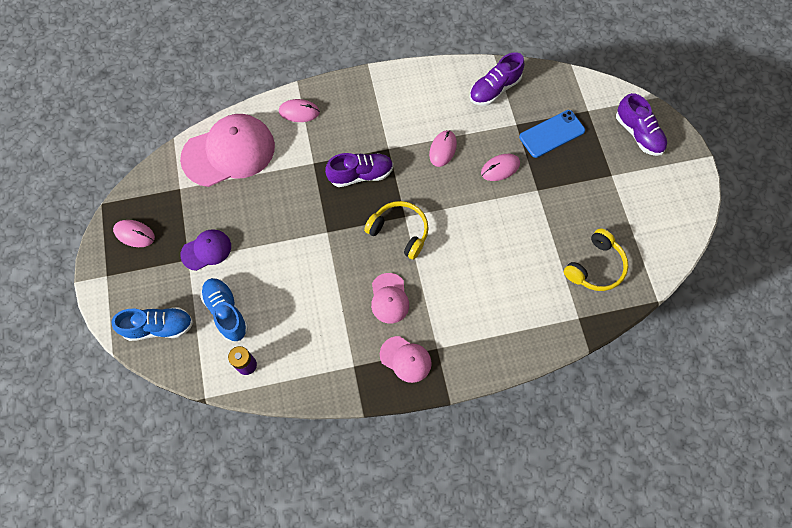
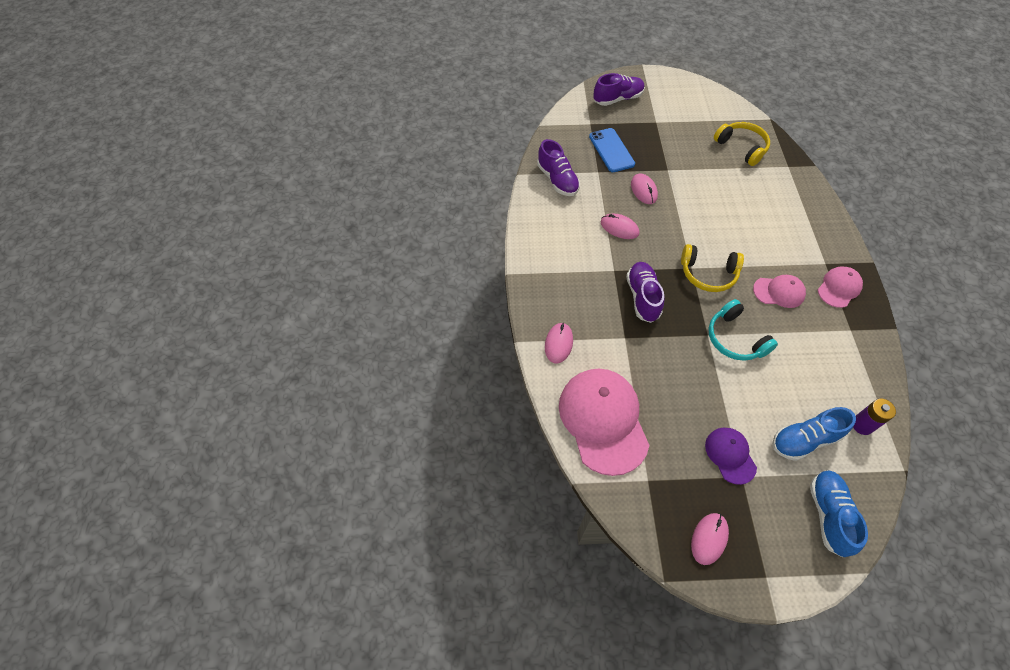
camera: 80 degrees left, 10 degrees down
yellow headphones [364,201,429,260] -> yellow headphones turned 120 degrees counterclockwise [681,244,744,292]
none -> turquoise headphones [708,299,778,361]

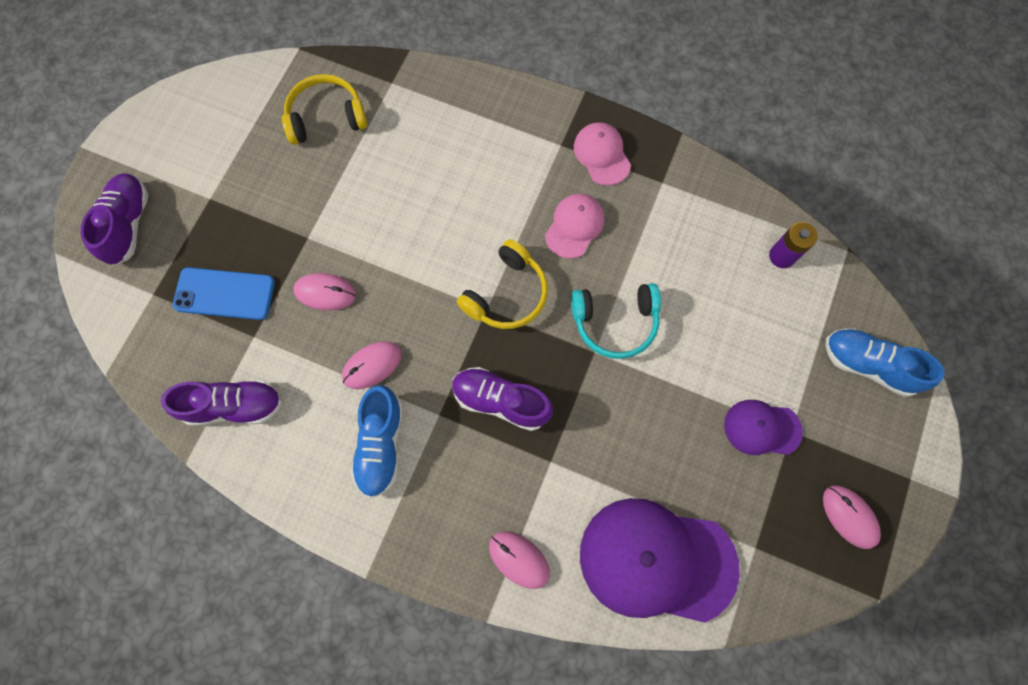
camera: 65 degrees left, 15 degrees up
pink cap [559,369,650,476] -> purple cap [580,498,740,623]
blue shoe [772,407,856,461] -> blue shoe moved to [351,385,403,498]

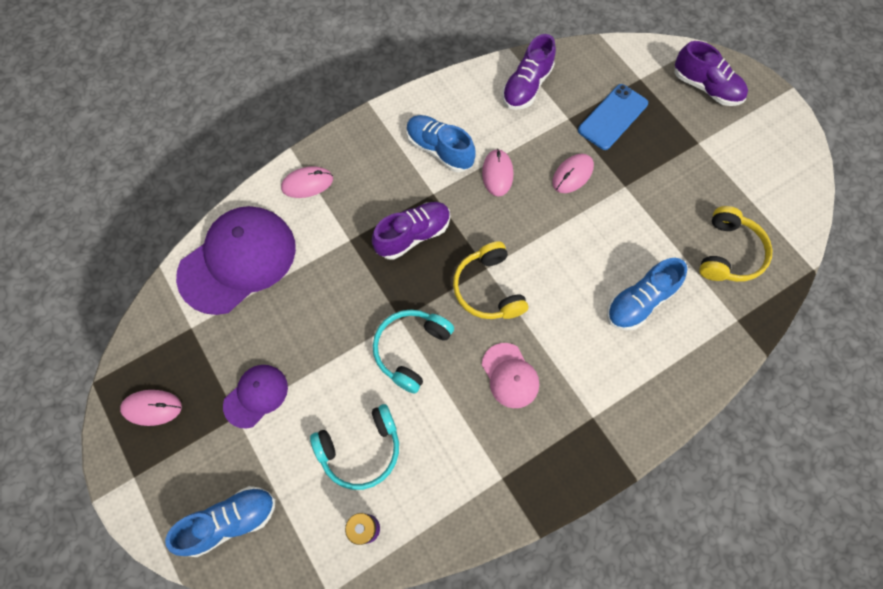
camera: 125 degrees right, 5 degrees down
pink cap [574,122,631,185] -> none
none -> turquoise headphones [310,404,399,490]
none -> blue shoe [607,258,687,331]

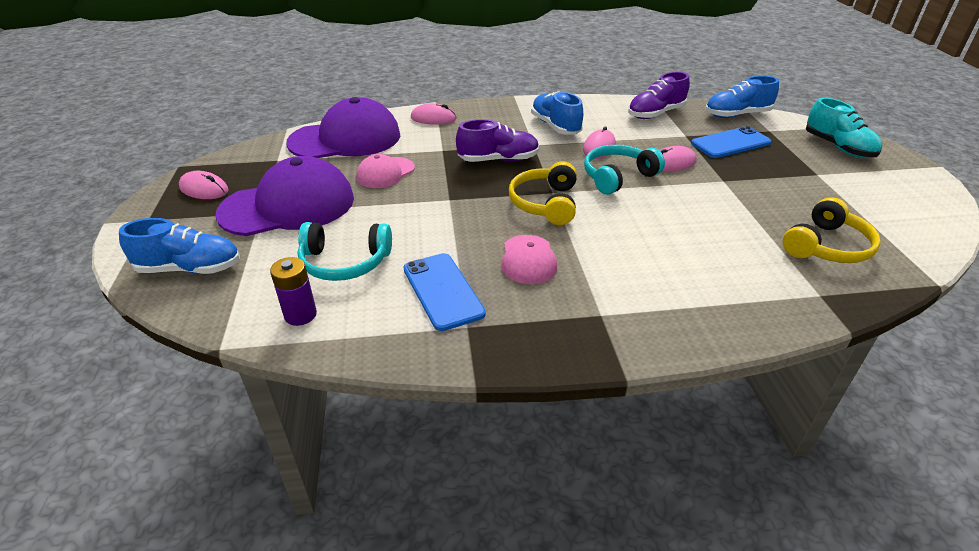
camera: 25 degrees right, 30 degrees down
purple cap [223,365,288,429] -> purple cap [215,156,354,236], size x1.95
turquoise headphones [373,309,454,394] -> turquoise headphones moved to [584,145,665,195]
blue shoe [607,258,687,331] -> blue shoe moved to [705,76,779,118]
purple shoe [675,41,748,106] -> turquoise shoe [806,97,882,158]
none -> pink cap [356,154,415,188]
none -> blue phone [404,253,486,331]

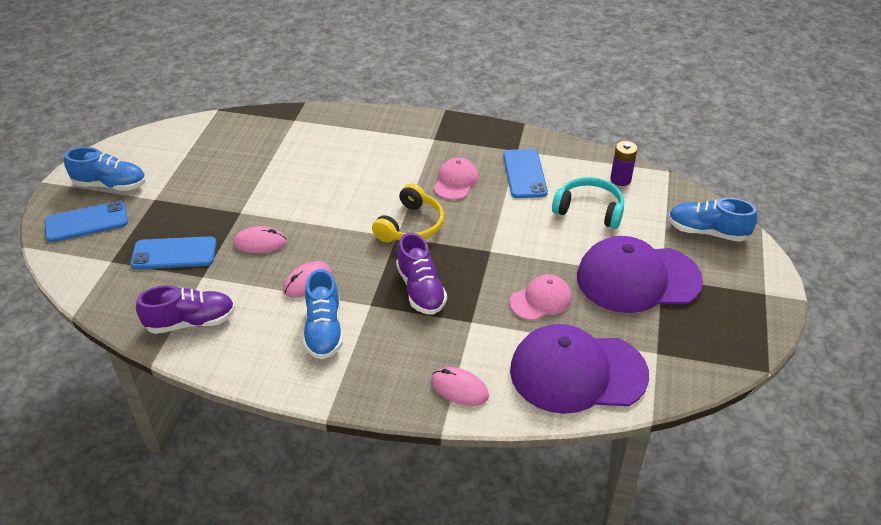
camera: 160 degrees left, 5 degrees up
pink mouse [179,171,229,199] -> none
purple shoe [456,119,539,162] -> purple shoe turned 120 degrees counterclockwise [396,232,447,315]
turquoise headphones [584,145,665,195] -> none
blue shoe [705,76,779,118] -> blue shoe moved to [64,147,146,191]
yellow headphones [783,197,881,263] -> none
turquoise shoe [806,97,882,158] -> blue phone [45,201,128,242]

